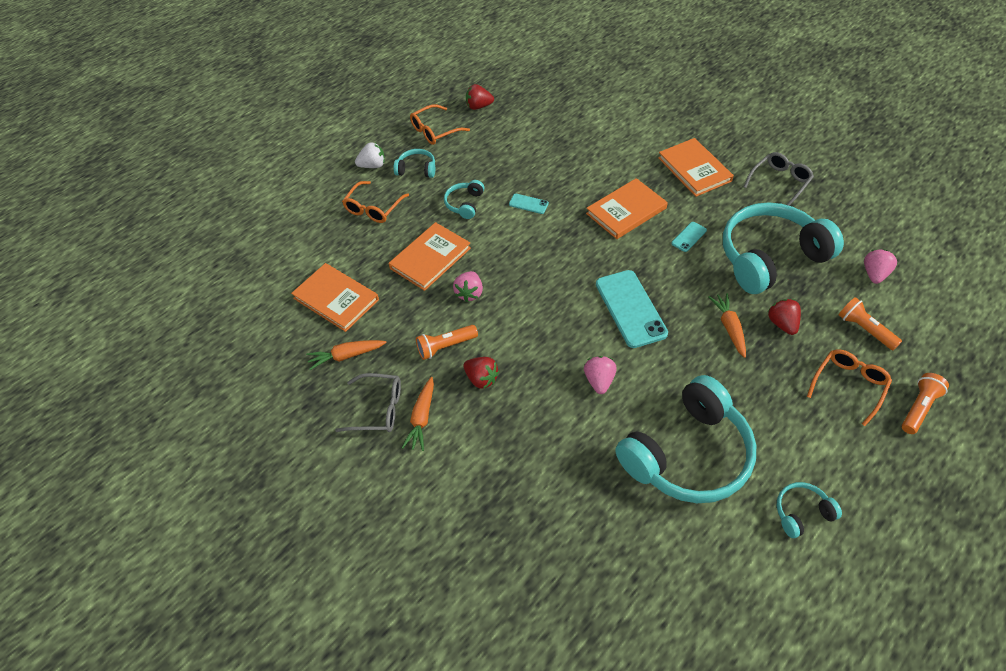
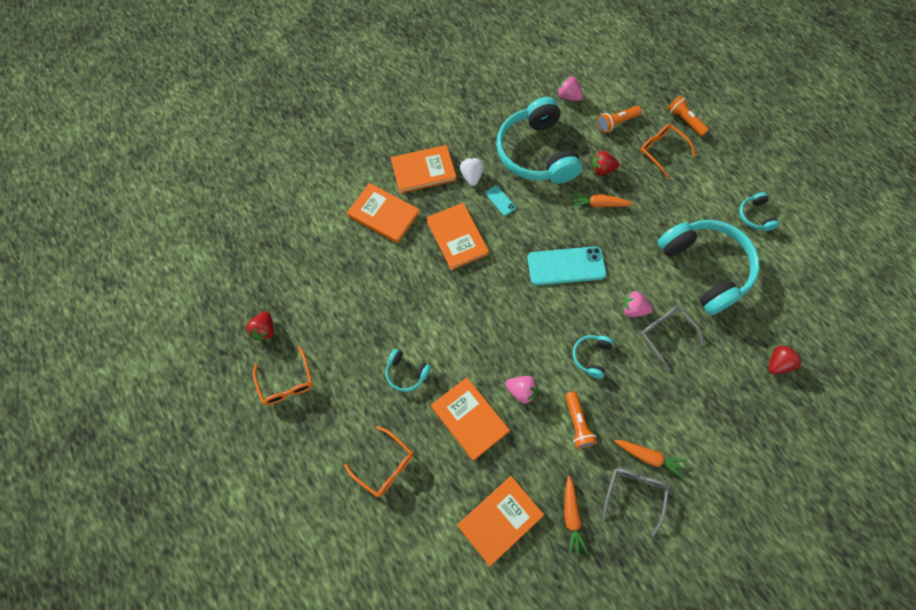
camera: 80 degrees left, 15 degrees up
white strawberry [355,142,385,168] -> white strawberry moved to [460,158,484,186]
turquoise headphones [393,149,435,178] -> turquoise headphones moved to [572,335,614,379]
red strawberry [463,357,499,389] -> red strawberry moved to [769,345,802,374]
turquoise phone [509,194,549,214] -> none
grey glasses [744,152,814,206] -> grey glasses moved to [641,306,704,371]
none -> orange book [347,183,419,243]

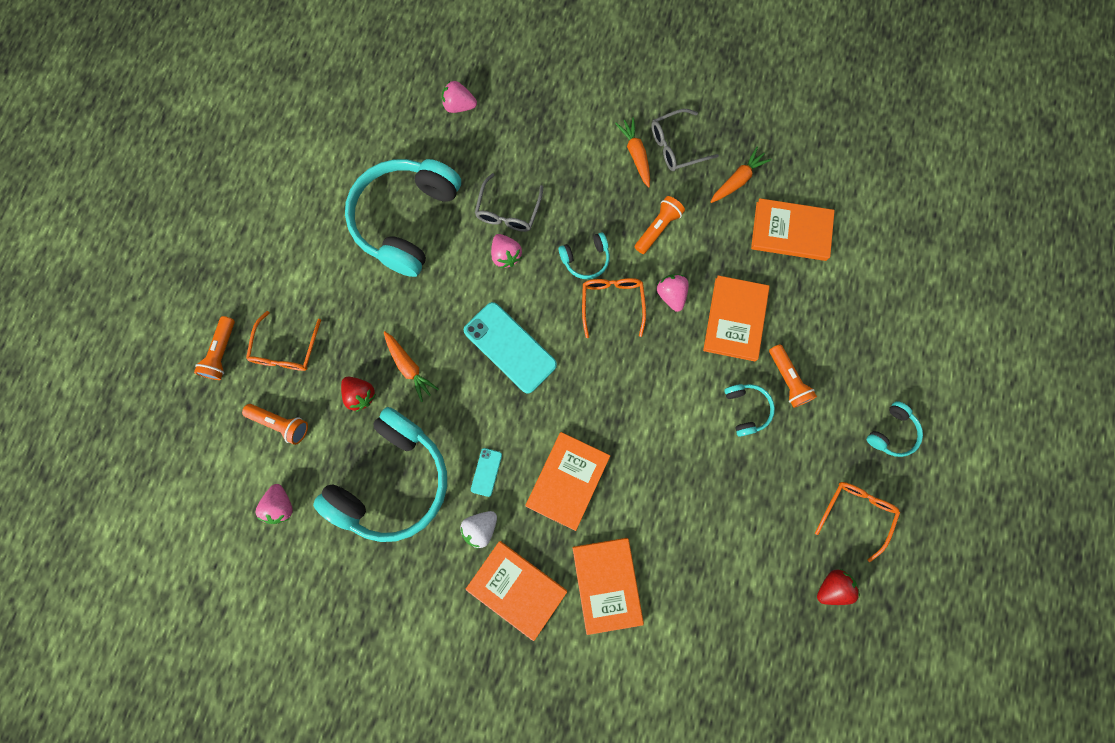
camera: 130 degrees left, 10 degrees up
orange glasses [344,426,413,497] -> orange glasses moved to [582,278,646,338]
turquoise headphones [739,192,779,231] -> turquoise headphones moved to [866,401,923,457]
red strawberry [769,345,802,374] -> pink strawberry [442,81,477,113]
none -> orange flashlight [769,344,817,408]

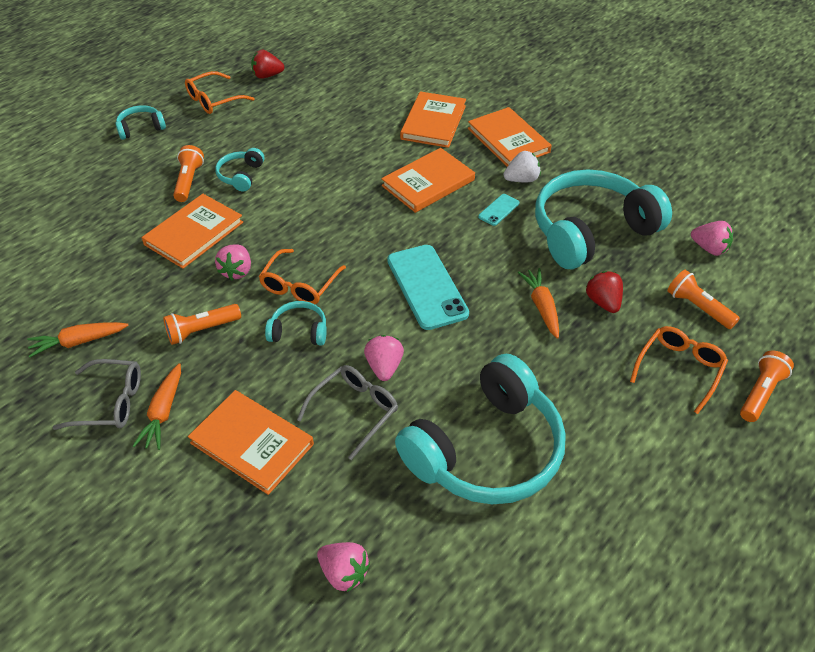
camera: 155 degrees left, 30 degrees down
pink strawberry [255,484,293,524] -> pink strawberry turned 105 degrees clockwise [691,221,733,256]
orange book [751,198,835,261] -> orange book moved to [188,390,314,495]

